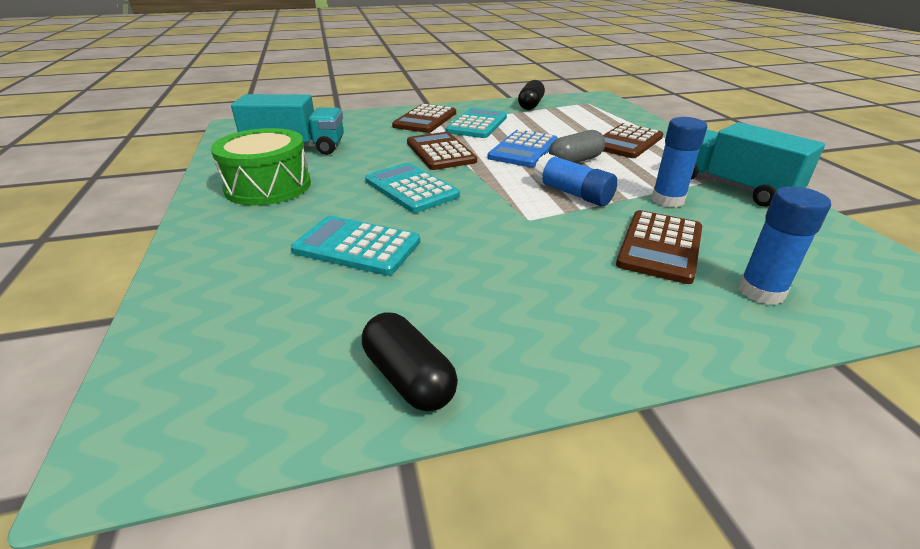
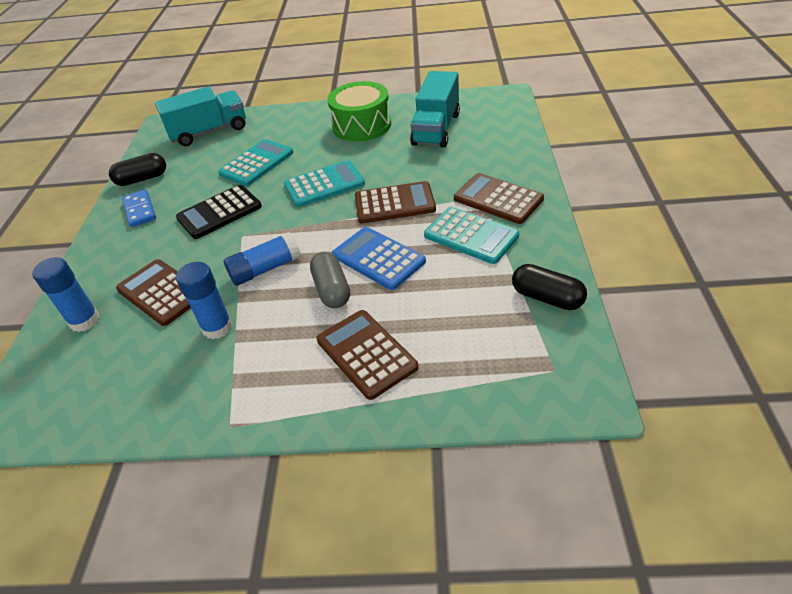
camera: 110 degrees right, 10 degrees up
turquoise truck [691,122,825,207] -> turquoise truck moved to [155,86,246,146]
none -> blue domino [122,190,156,227]
none -> black calculator [176,185,262,239]

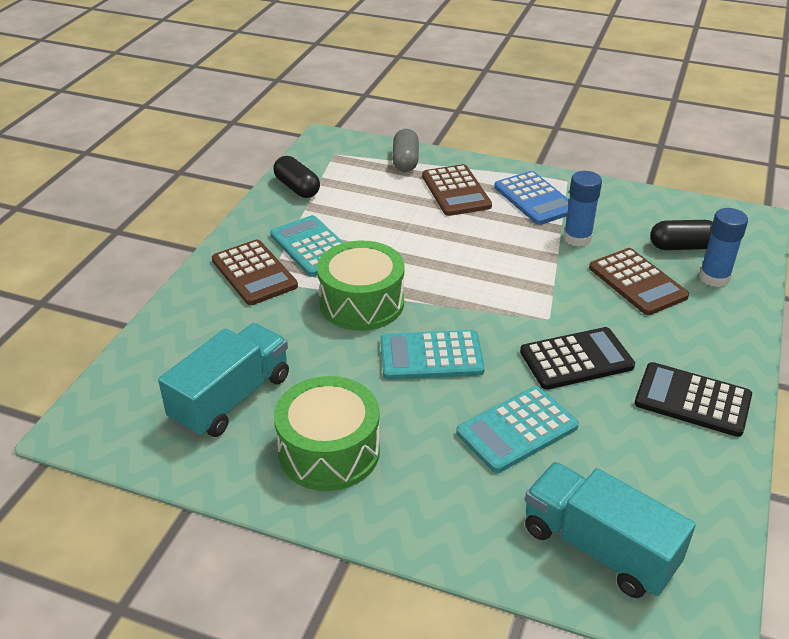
camera: 165 degrees left, 5 degrees down
black capsule [109,153,166,186] -> black capsule moved to [650,220,713,250]
blue domino [122,190,156,227] -> black calculator [635,362,752,437]
turquoise truck [155,86,246,146] -> turquoise truck turned 45 degrees clockwise [525,462,696,598]
blue glue stick [224,232,301,286] -> none
grey capsule [310,252,350,308] -> grey capsule moved to [392,129,419,172]
blue calculator [332,227,426,290] -> blue calculator moved to [494,171,569,225]
brown calculator [355,181,436,224] -> green drum [317,241,405,331]

